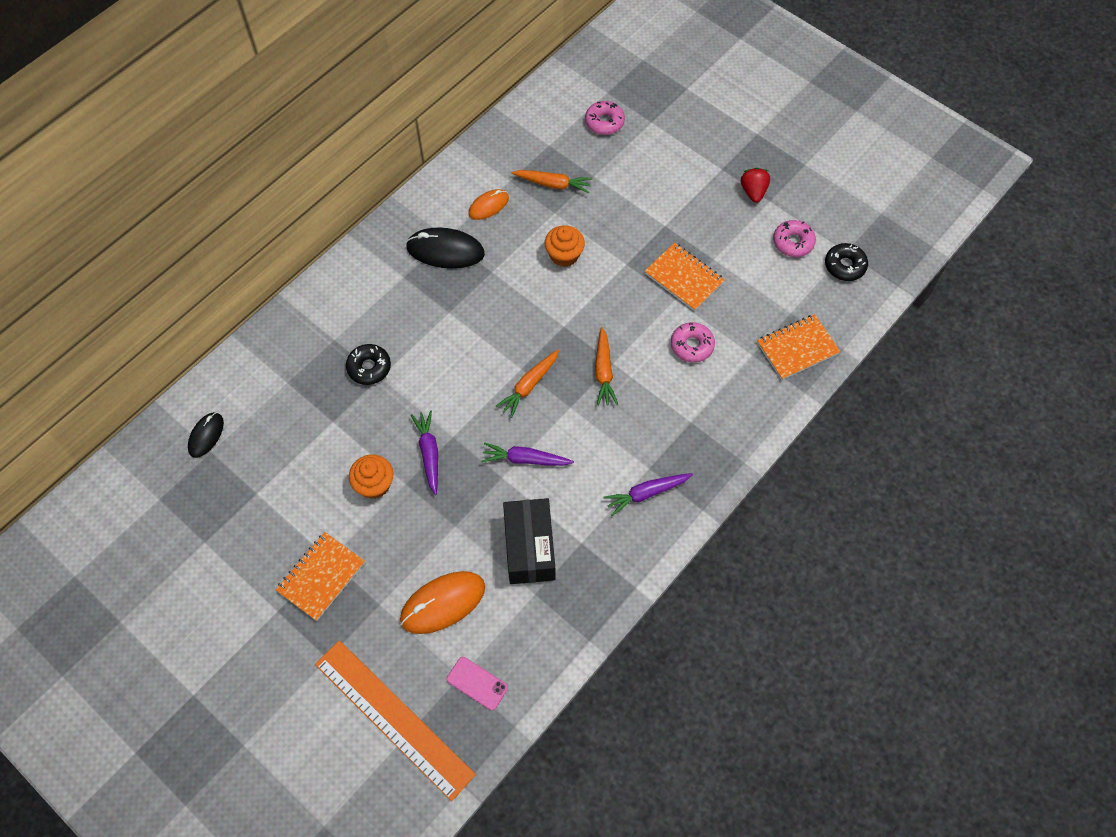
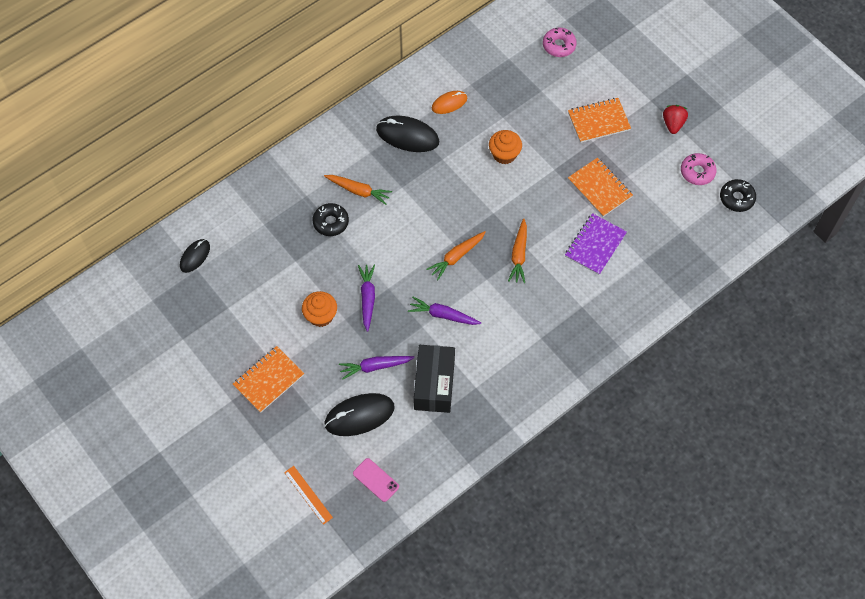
camera: 10 degrees right, 0 degrees up
orange ruler [315,640,476,801] -> orange ruler [284,466,333,525], size x0.45
orange mouse [400,571,485,634] -> black mouse [324,393,395,436]
orange carrot [511,170,592,193] -> orange carrot moved to [324,175,392,205]
purple carrot [603,473,693,516] -> purple carrot moved to [339,356,415,380]
pink donut [671,322,715,363] -> purple notebook [565,213,627,275]
orange notebook [757,314,841,380] -> orange notebook moved to [568,98,631,143]

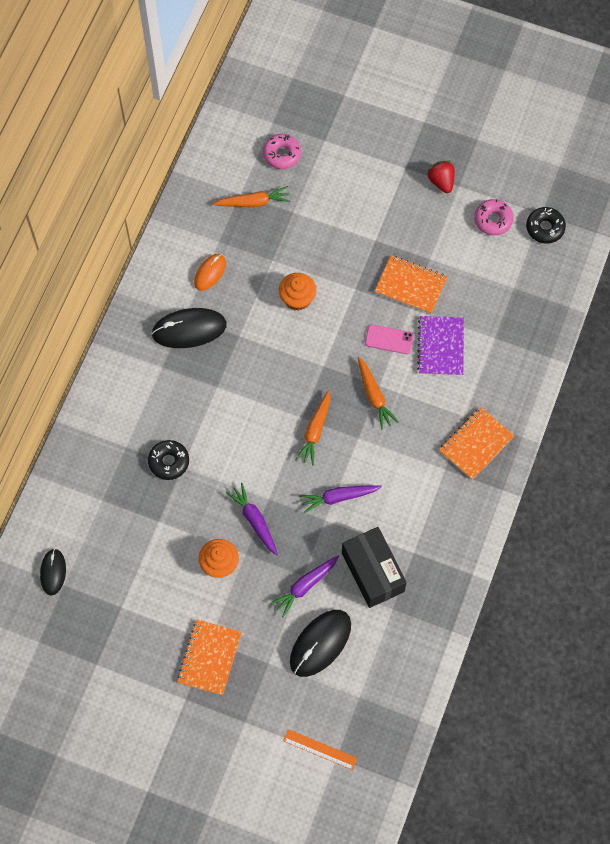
camera: 30 degrees left, 5 degrees up
orange carrot [324,175,392,205] -> orange carrot moved to [213,186,290,207]
pink phone [353,458,399,502] -> pink phone moved to [365,324,414,354]
orange notebook [568,98,631,143] -> orange notebook moved to [439,407,514,480]

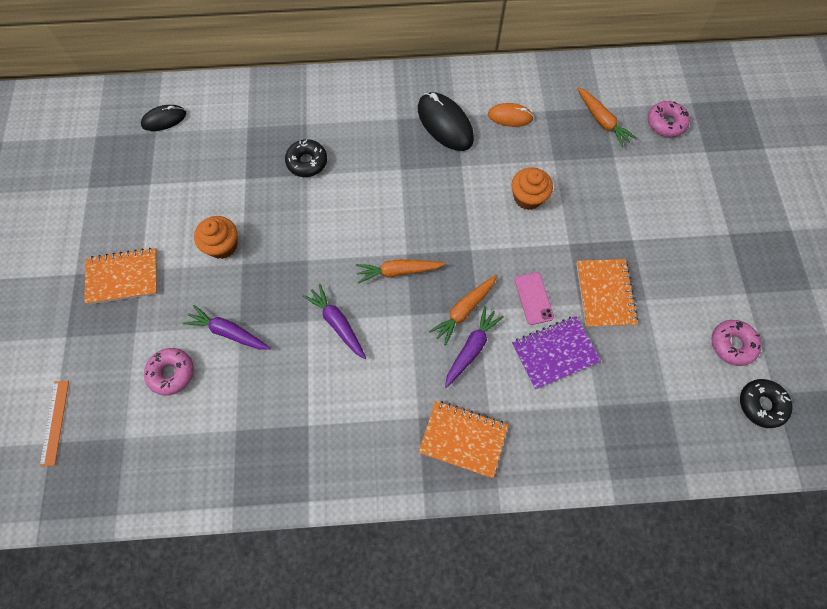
camera: 65 degrees right, 0 degrees up
purple carrot [226,483,278,555] -> purple carrot moved to [445,306,504,388]
black mouse [290,610,351,677] -> pink donut [144,348,194,396]
black box [342,527,407,608] -> none
red strawberry [427,161,455,193] -> none

